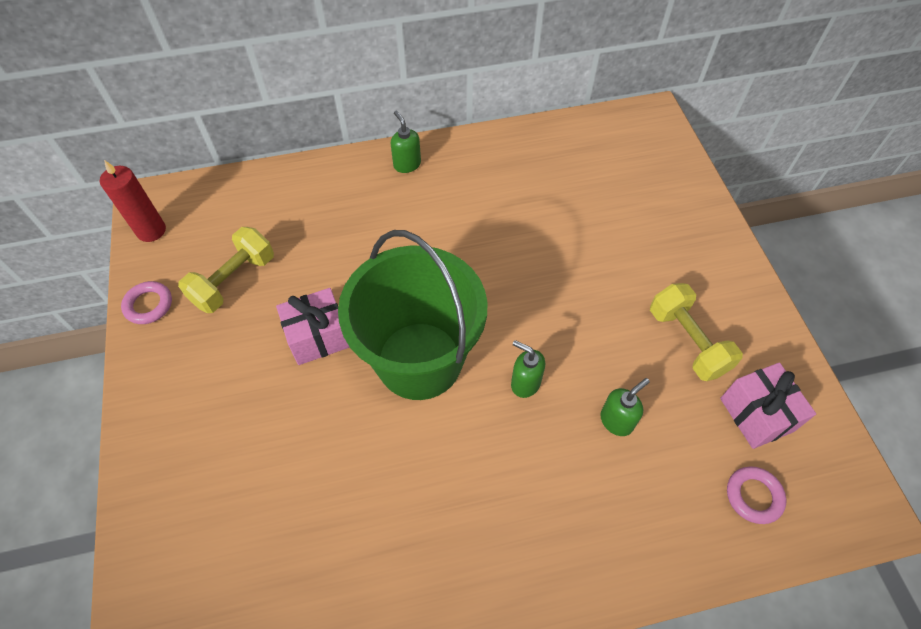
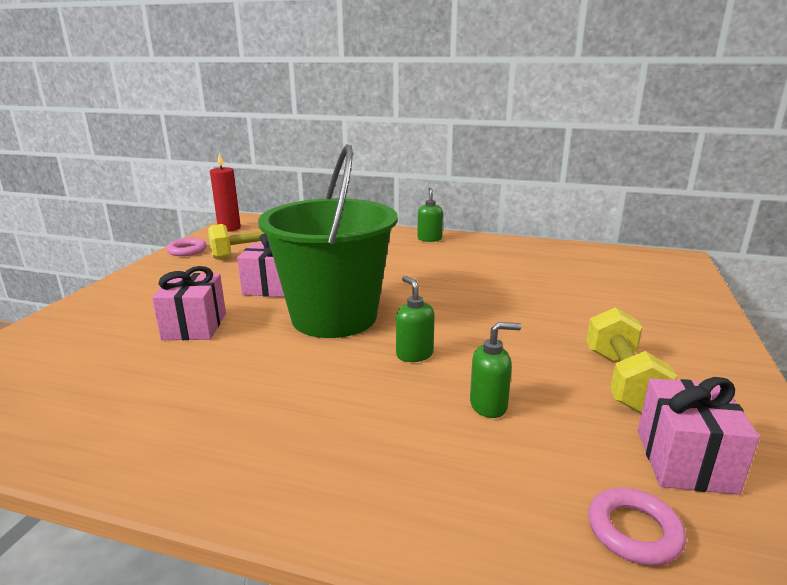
camera: 30 degrees right, 35 degrees down
none -> pink gift [152,266,226,340]

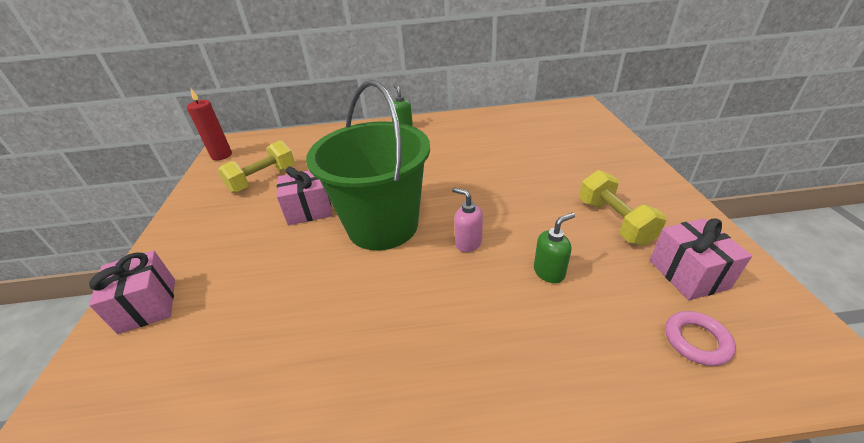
camera: 20 degrees left, 15 degrees up
pink gift [152,266,226,340] -> pink gift moved to [89,251,175,334]
pink ring [166,238,207,256] -> none
green soap dispenser [396,276,435,362] -> pink soap dispenser [452,187,483,252]

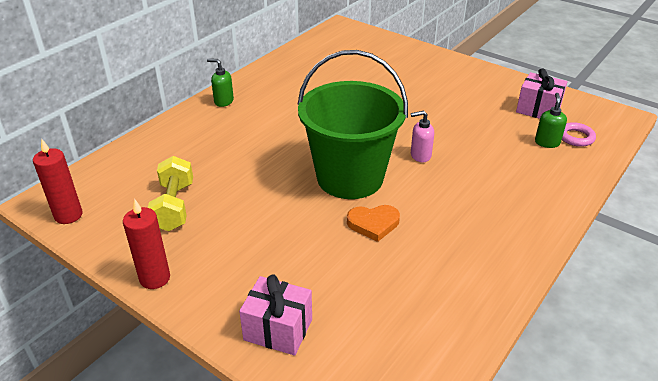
camera: 50 degrees left, 0 degrees up
pink gift [277,167,332,225] -> none
green soap dispenser [534,213,575,283] -> green soap dispenser moved to [535,93,567,148]
yellow dumbbell [579,170,667,245] -> none
none -> red candle [123,199,170,289]
none -> orange heart [347,205,400,242]

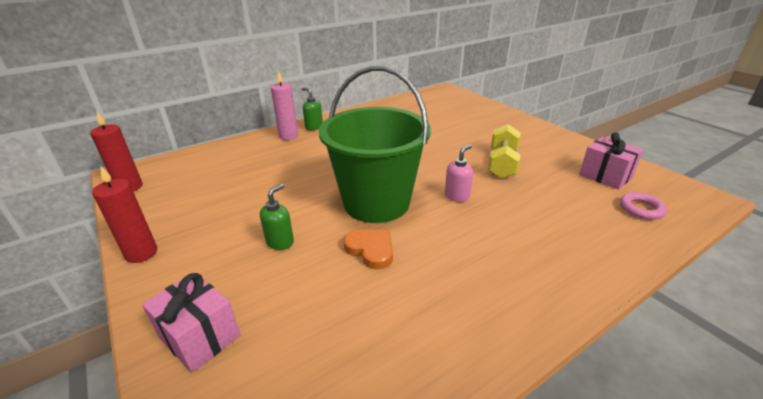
camera: 20 degrees right, 5 degrees down
yellow dumbbell [148,156,193,231] -> yellow dumbbell moved to [488,124,520,179]
orange heart [347,205,400,242] -> orange heart turned 150 degrees counterclockwise [343,230,393,270]
pink soap dispenser [411,111,434,162] -> pink soap dispenser turned 120 degrees clockwise [445,144,473,202]
green soap dispenser [535,93,567,148] -> green soap dispenser moved to [260,184,294,250]
none -> pink candle [271,71,298,140]

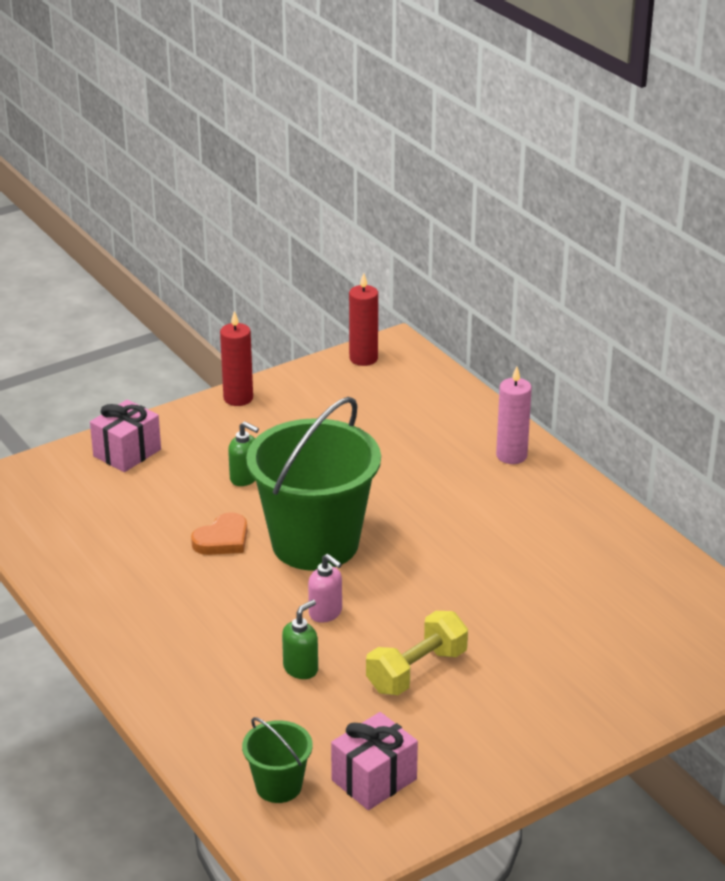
camera: 90 degrees right, 0 degrees up
green soap dispenser [302,87,323,131] -> green soap dispenser moved to [282,600,318,679]
yellow dumbbell [488,124,520,179] -> yellow dumbbell turned 60 degrees counterclockwise [366,611,468,695]
pink ring [620,192,667,220] -> green bucket [242,717,313,803]

